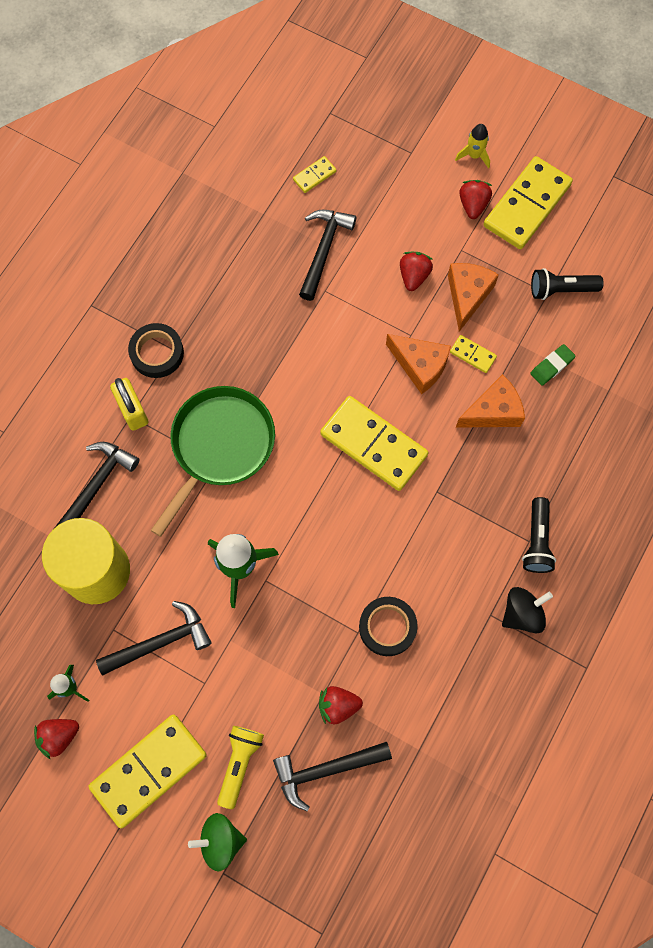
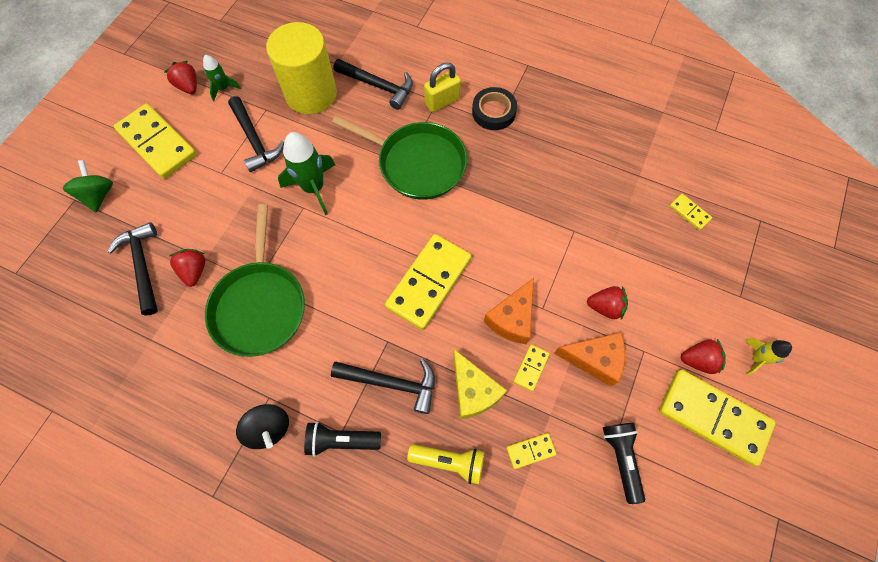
camera: 85 degrees right, 5 degrees down
yellow flashlight [217,726,264,809] -> yellow flashlight moved to [407,444,484,485]
black hammer [299,210,356,301] -> black hammer moved to [331,359,435,414]
black tape [359,597,418,656] -> green pan [205,204,305,357]
orange cheese [456,374,525,428] -> yellow cheese [453,349,507,419]
green eraser [530,344,576,386] -> yellow domino [506,433,557,469]

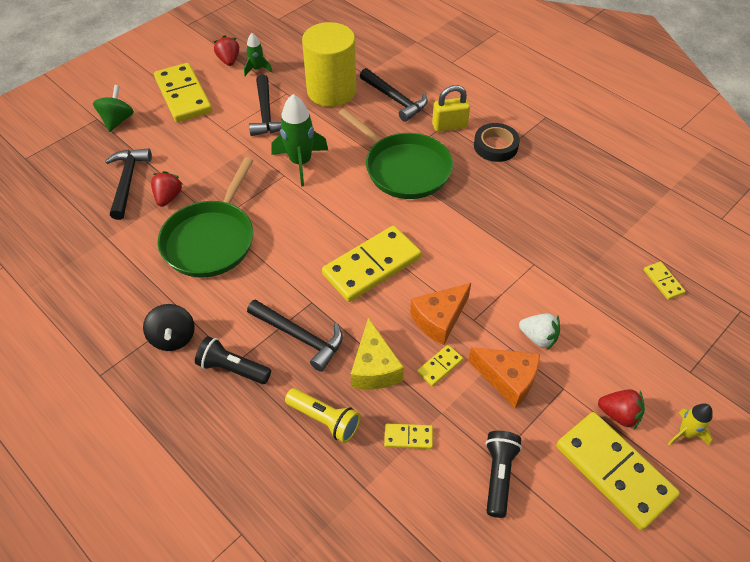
camera: 20 degrees right, 15 degrees down
red strawberry [587,286,628,319] -> white strawberry [519,313,560,349]

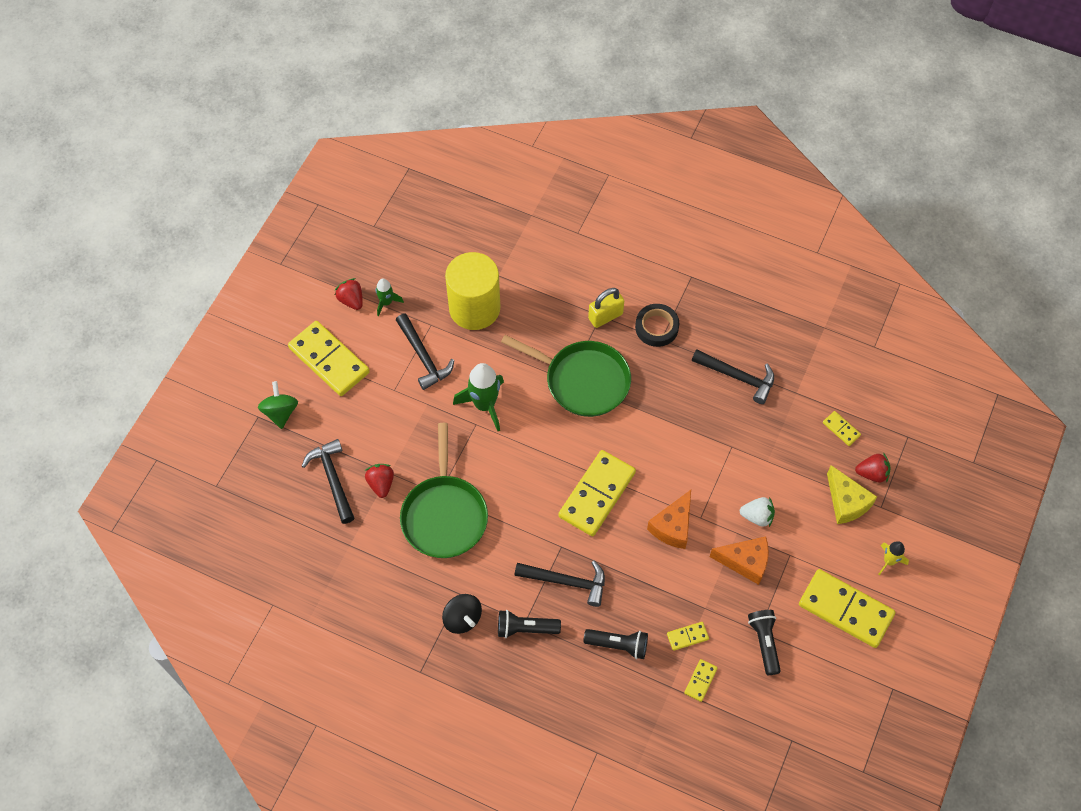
camera: 20 degrees left, 10 degrees up
yellow flashlight [285,388,360,443] -> black flashlight [583,629,648,659]
yellow cheese [351,318,404,389] -> yellow cheese moved to [827,465,877,524]
black hammer [360,68,428,122] -> black hammer moved to [692,350,774,404]
yellow domino [417,345,463,386] -> yellow domino moved to [684,659,718,702]
red strawberry [598,389,645,429] -> red strawberry moved to [855,452,891,483]

